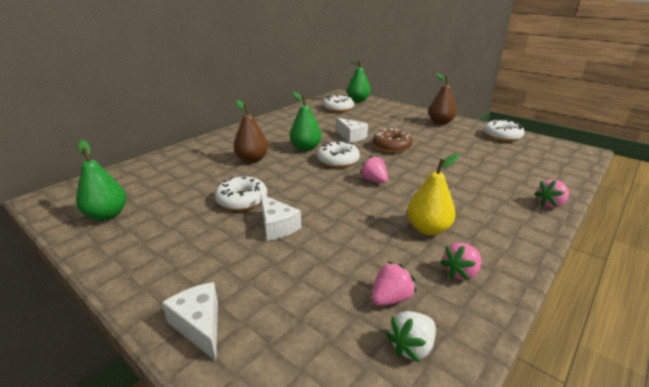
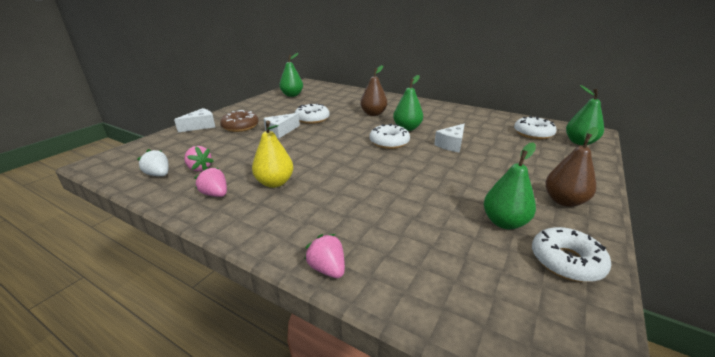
camera: 80 degrees right, 0 degrees up
pink strawberry [359,155,388,183] -> none
brown donut [373,128,413,153] -> brown donut moved to [220,110,259,132]
none -> green pear [484,142,536,229]

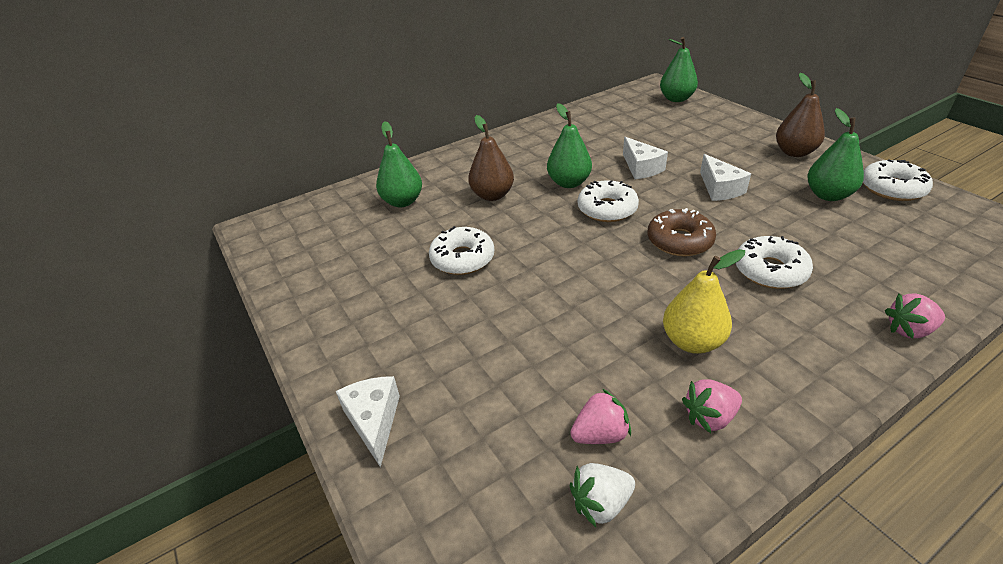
camera: 60 degrees left, 10 degrees up
brown donut [220,110,259,132] -> brown donut moved to [648,208,716,256]
white cheese [263,113,300,138] -> white cheese moved to [700,154,751,201]
green pear [279,53,303,97] -> green pear moved to [376,121,422,207]
white donut [514,116,557,139] -> white donut moved to [736,236,813,289]

